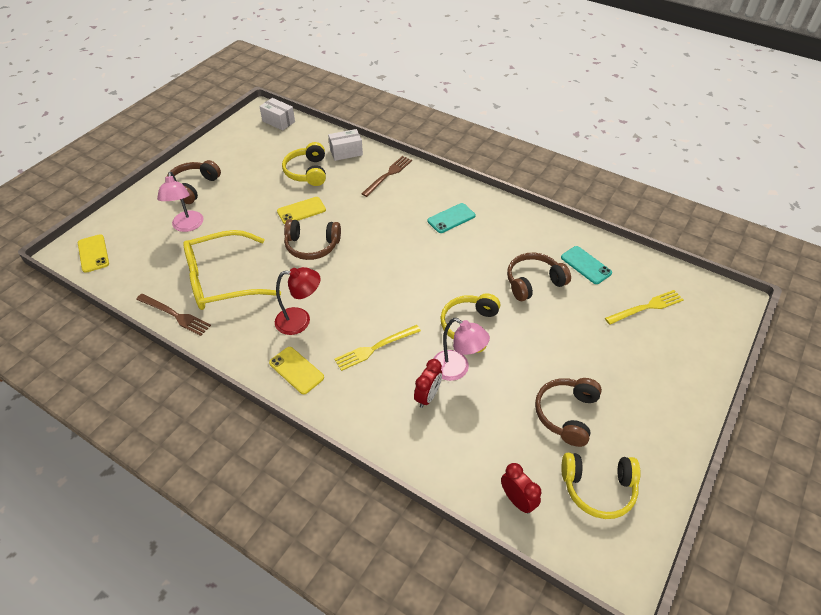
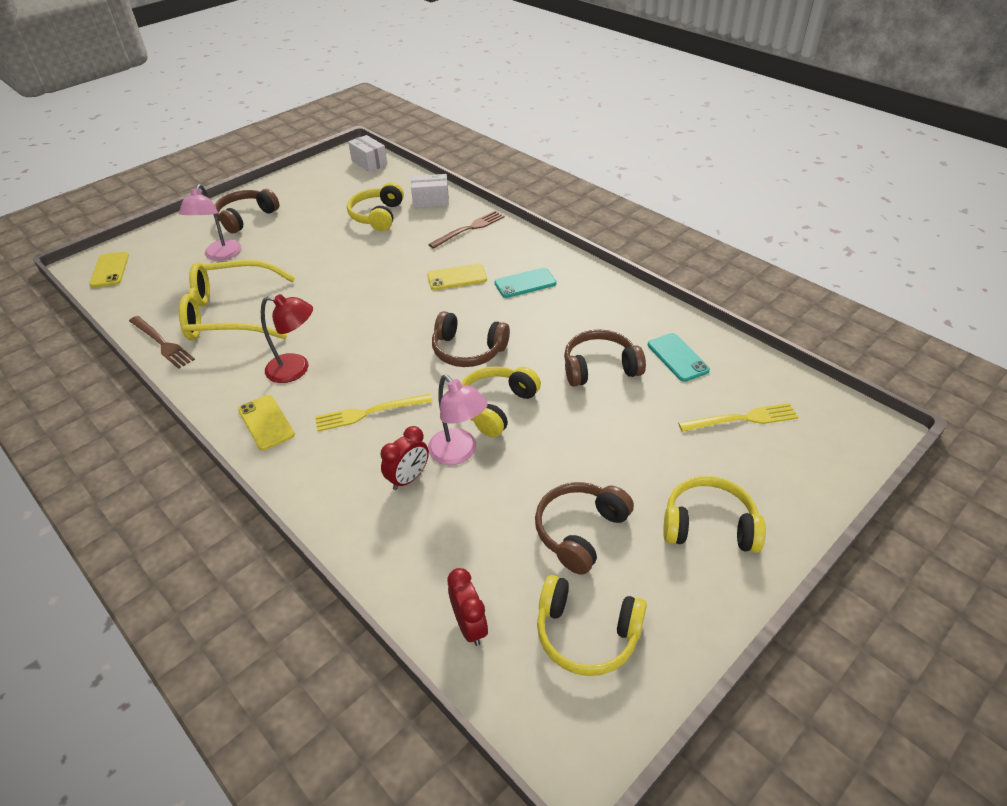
camera: 15 degrees right, 5 degrees down
yellow phone [277,197,326,224] -> yellow phone moved to [427,264,487,290]
brown headphones [284,219,341,260] -> brown headphones moved to [432,311,510,367]
none -> yellow headphones [663,476,766,553]

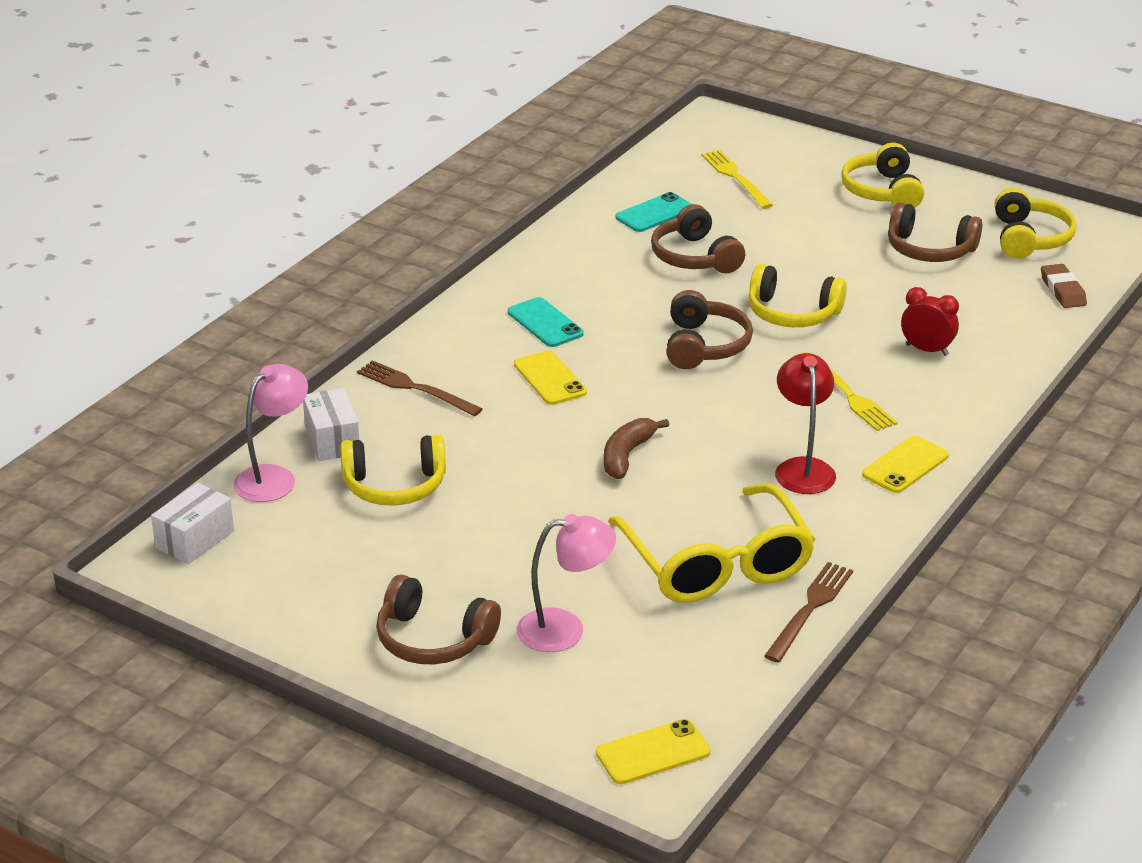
camera: 105 degrees left, 10 degrees down
pink lamp [428,375,488,465] -> pink lamp moved to [233,364,308,502]
red clock [447,568,488,646] -> brown eraser [1041,264,1087,308]
none -> brown banana [604,418,669,479]

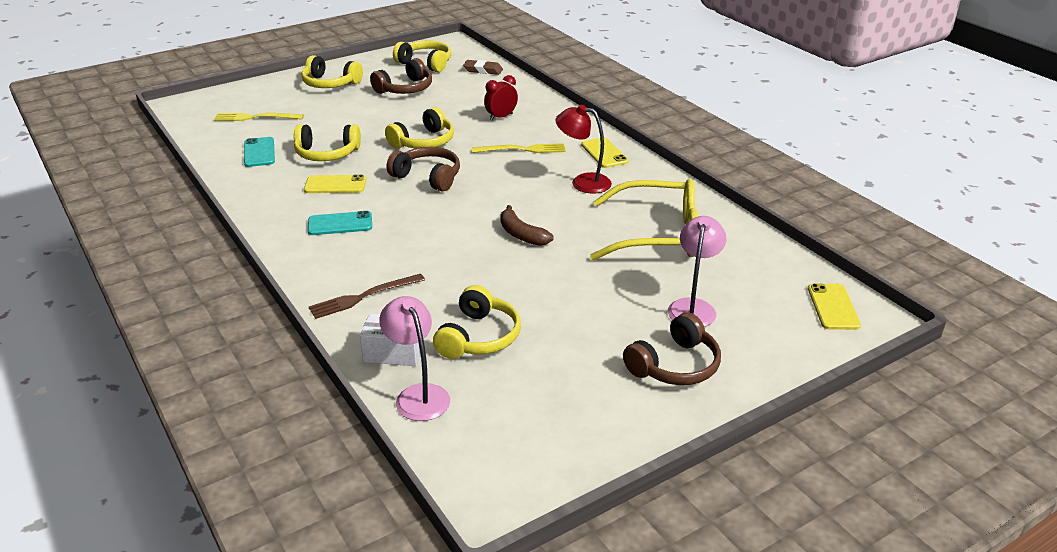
camera: 65 degrees left, 0 degrees up
white box [151,483,234,564] -> none
yellow phone [514,350,587,405] -> yellow phone moved to [304,174,366,193]
brown headphones [651,204,745,273] -> yellow headphones [294,125,361,161]
brown fork [764,562,853,663] -> none

